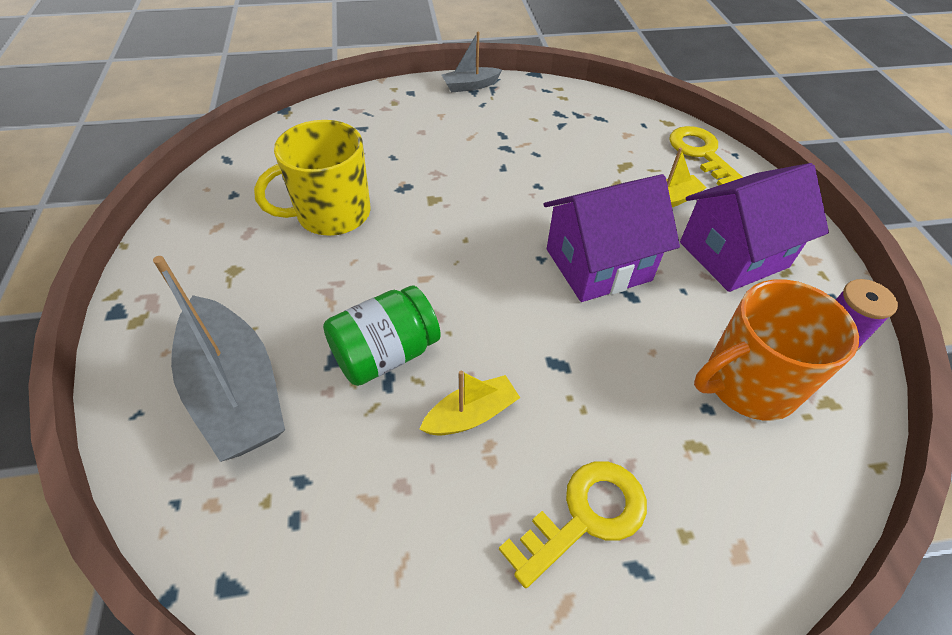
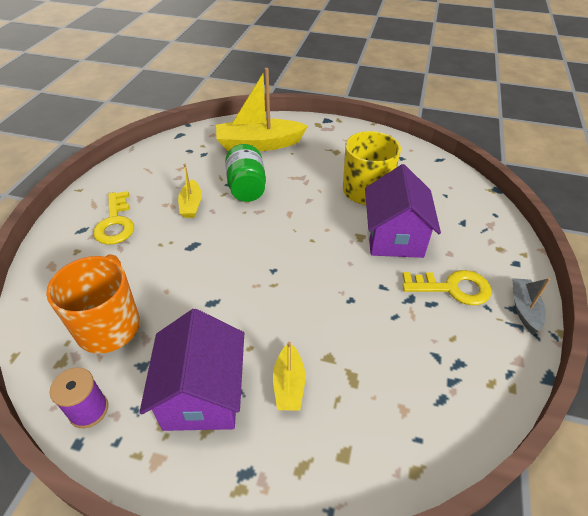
camera: 115 degrees right, 5 degrees down
grey boat [153,256,285,462] -> yellow boat [216,68,308,151]
purple house [544,174,680,302] -> purple house moved to [365,164,441,258]
yellow key [669,126,743,186] -> yellow key moved to [402,270,492,305]

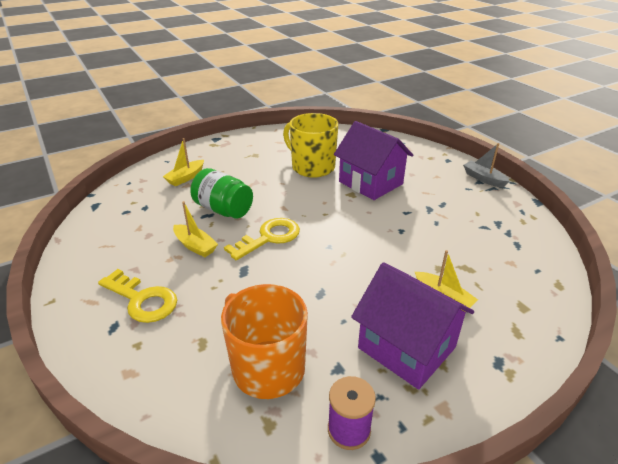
camera: 45 degrees left, 10 degrees down
yellow boat [216,68,308,151] -> yellow boat [163,138,204,186], size x0.51
yellow key [402,270,492,305] -> yellow key moved to [224,218,300,260]

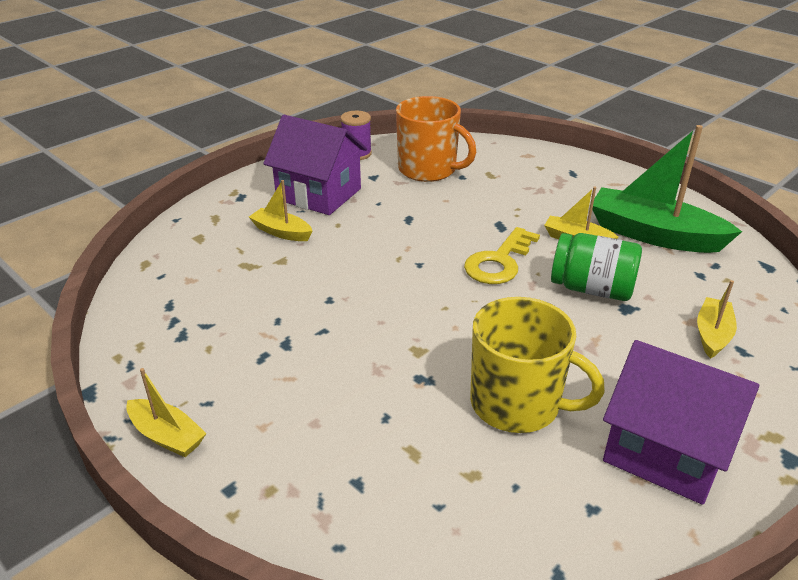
camera: 165 degrees right, 0 degrees up
yellow key [98,269,177,323] -> none
purple house [334,121,413,200] -> purple house moved to [603,340,759,505]
grey boat [463,143,510,188] -> yellow boat [126,368,207,457]
none -> green boat [592,125,742,253]

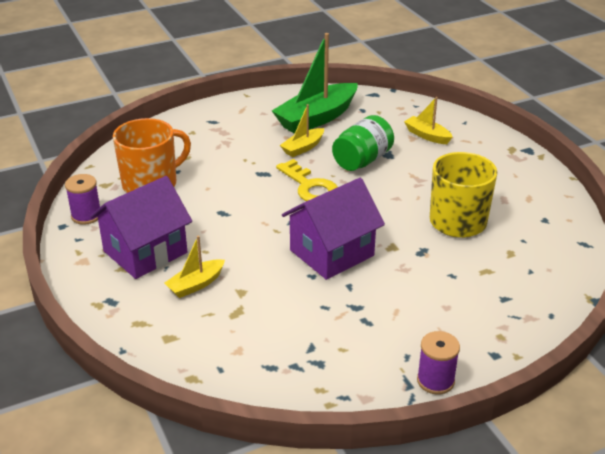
camera: 70 degrees left, 0 degrees up
yellow boat [126,368,207,457] -> purple spool [417,331,460,395]
purple house [603,340,759,505] -> purple house moved to [282,178,385,280]

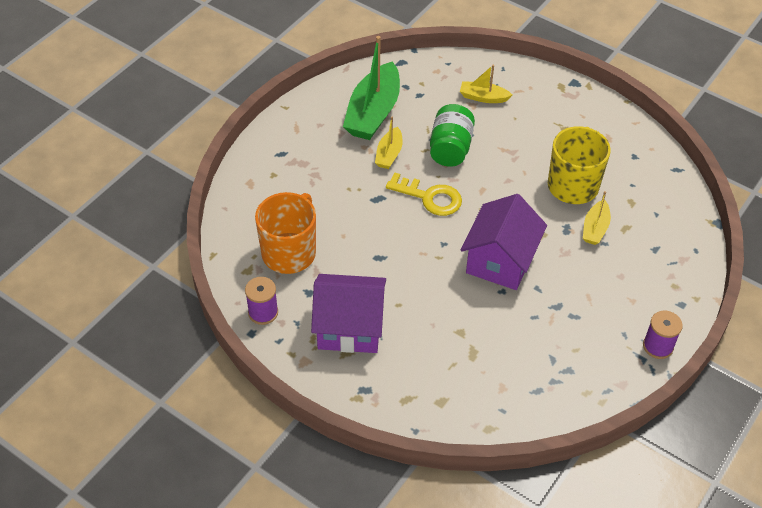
camera: 30 degrees left, 15 degrees up
purple house [90,176,192,279] -> purple house turned 75 degrees clockwise [311,274,386,353]
yellow boat [164,235,225,298] -> yellow boat moved to [583,191,611,245]

